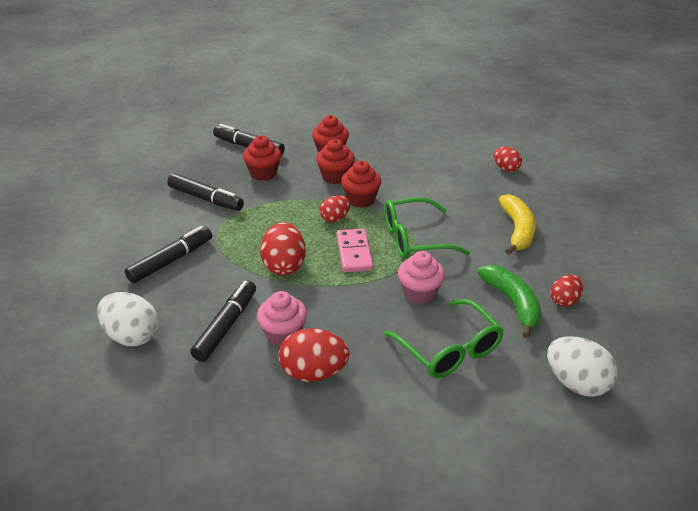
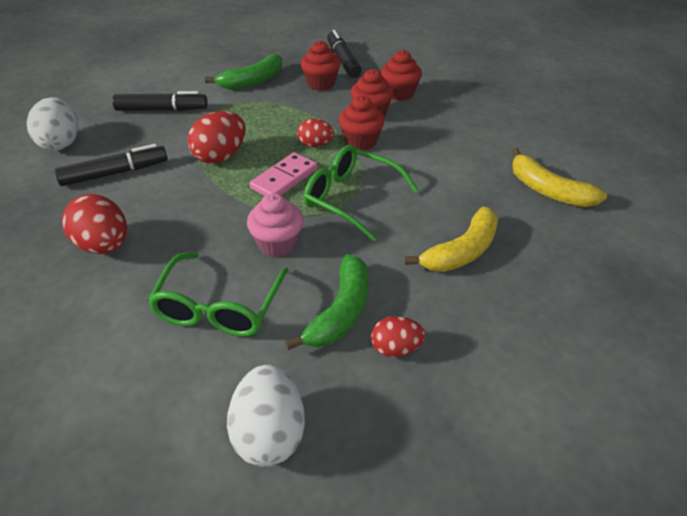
camera: 45 degrees right, 5 degrees up
black marker [167,173,244,211] -> green banana [205,54,283,90]
pink cupcake [257,291,307,347] -> none
red egg [494,147,522,172] -> yellow banana [512,148,607,207]

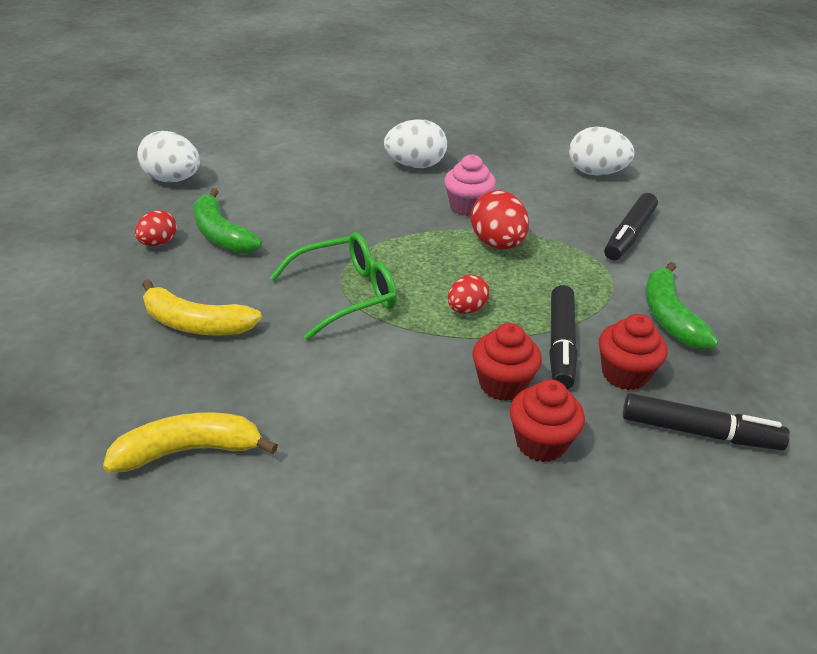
camera: 120 degrees right, 5 degrees down
black marker [55,144,168,186] -> black marker moved to [549,285,577,389]
red egg [62,194,127,254] -> white egg [384,119,447,168]
green glasses [147,252,289,337] -> none
pink cupcake [247,193,304,257] -> pink cupcake moved to [444,154,496,216]
pink domino [250,152,318,196] -> none
red cupcake [339,96,385,151] -> none
yellow banana [404,207,498,272] -> yellow banana turned 60 degrees counterclockwise [142,279,262,336]

